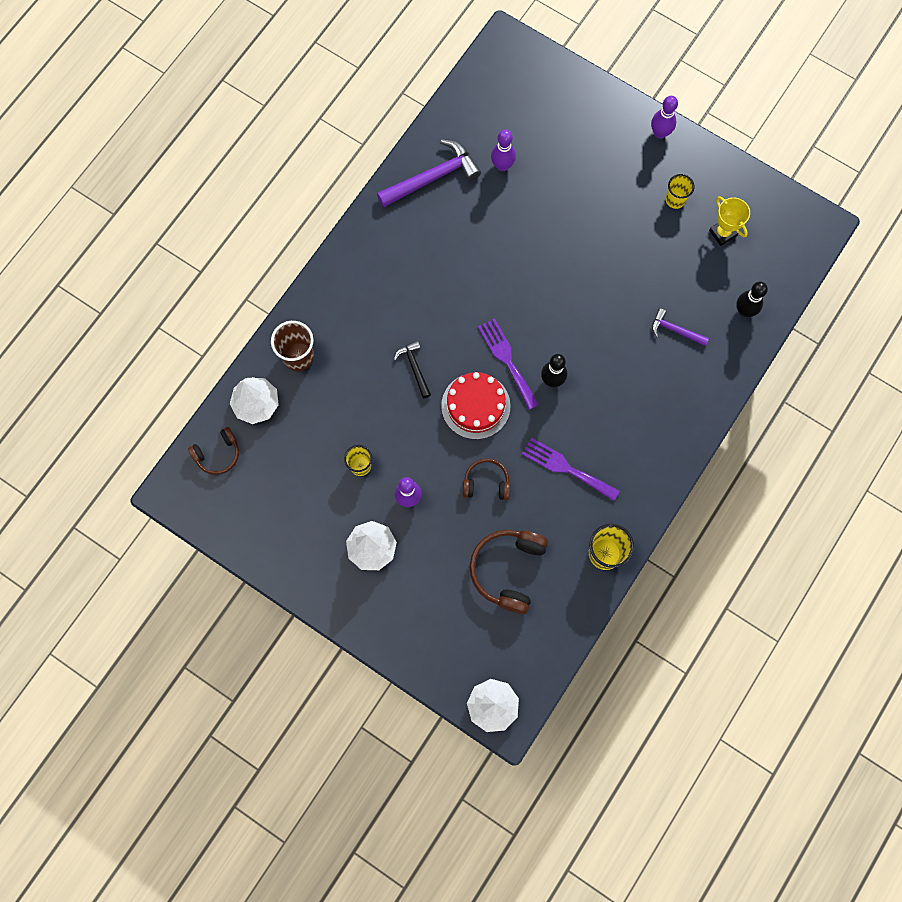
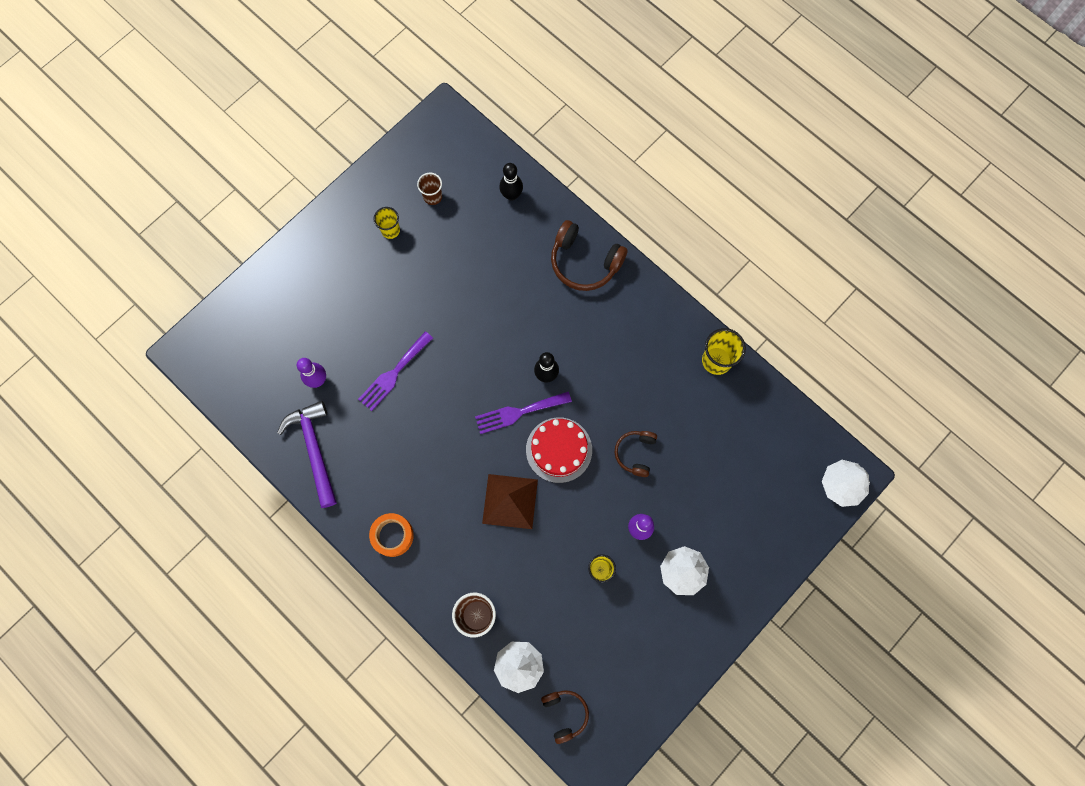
camera: 80 degrees left, 0 degrees up
black hammer [394,341,431,398] -> brown pyramid [482,474,538,529]
brown headphones [469,530,548,614] -> brown headphones moved to [551,220,628,291]
purple fork [522,438,620,501] -> purple fork moved to [358,331,433,411]
purple bowling pin [651,96,678,139] -> none
purple hammer [652,308,709,346] -> none
yellow trophy [709,196,750,246] -> brown cup [417,173,442,205]
none -> orange tape [369,513,414,557]

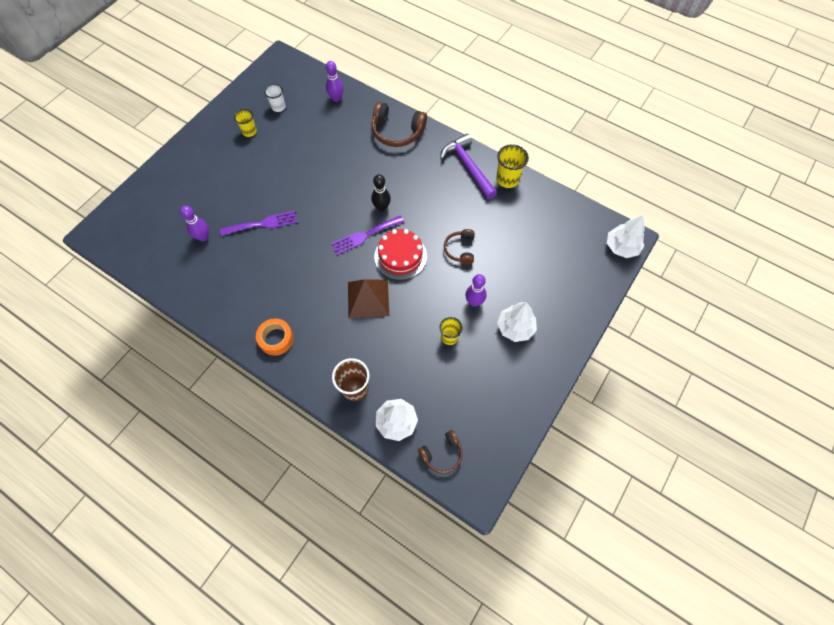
camera: 10 degrees left, 10 degrees down
purple hammer [277,401,337,508] -> purple hammer moved to [440,134,497,199]
purple fork [358,331,433,411] -> purple fork turned 135 degrees counterclockwise [220,211,297,236]
brown cup [417,173,442,205] -> white cup [264,84,285,112]
black bowling pin [499,163,523,201] -> purple bowling pin [326,61,343,102]
brown headphones [541,690,589,744] -> brown headphones turned 90 degrees clockwise [418,430,463,474]

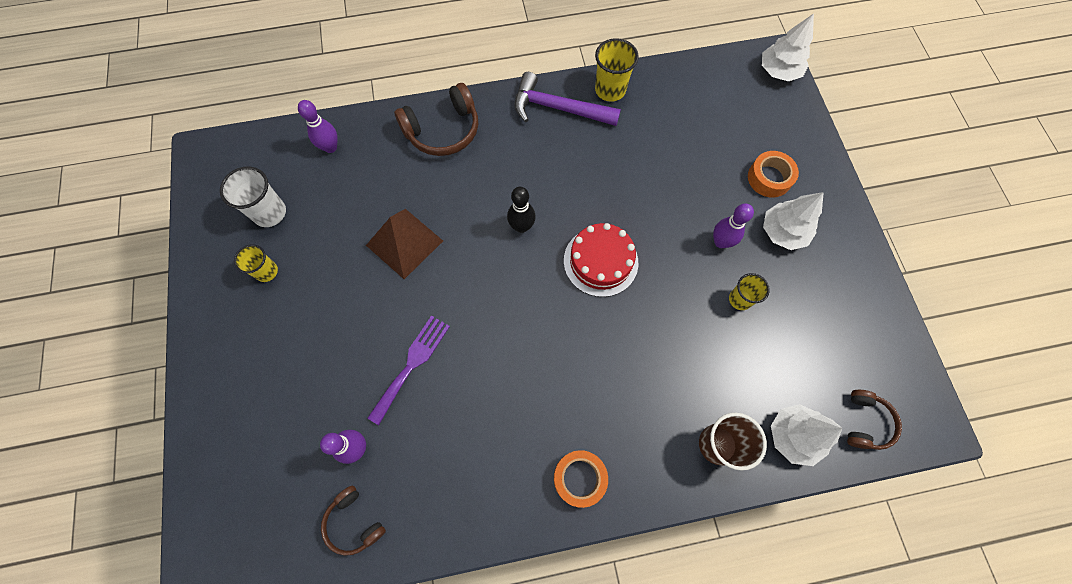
camera: 45 degrees left, 5 degrees up
white cup [264,84,285,112] -> white cup [220,166,286,227], size x1.53
purple fork [331,215,404,255] -> none
brown pyramid [348,279,389,319] -> brown pyramid moved to [366,209,443,279]
brown headphones [444,229,475,265] -> brown headphones moved to [321,485,386,556]
none -> orange tape [748,151,799,198]

